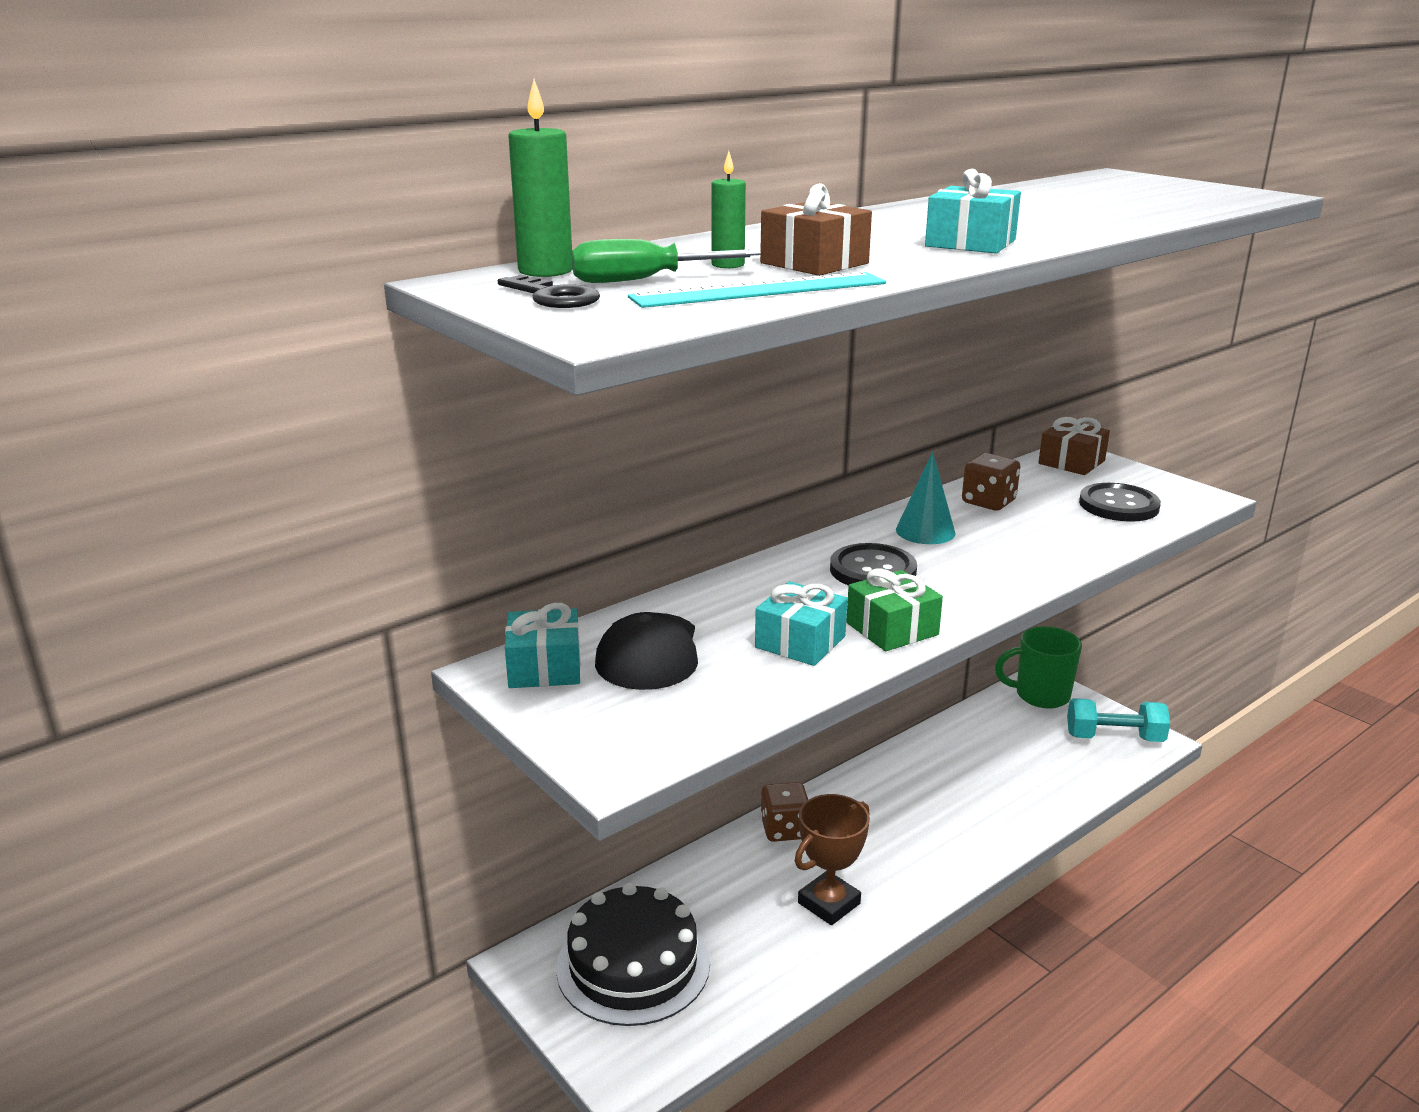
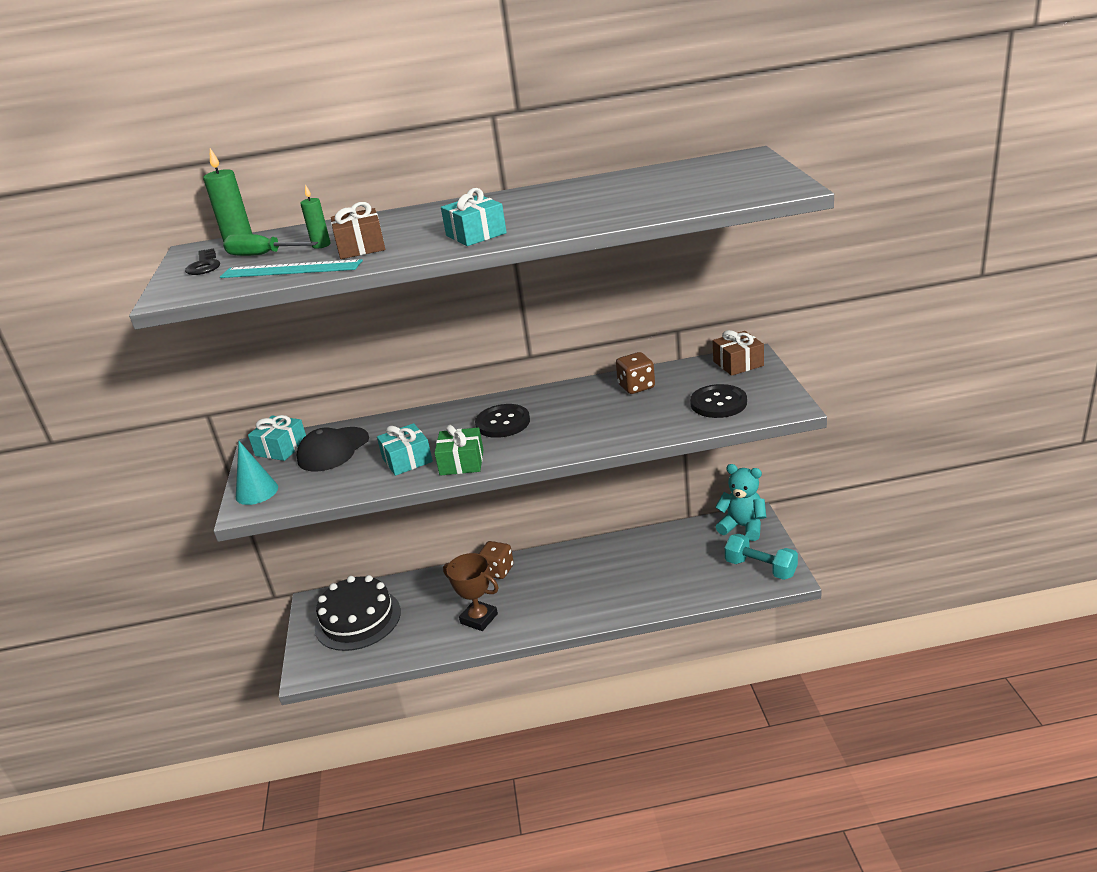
camera: 35 degrees right, 5 degrees up
brown trophy [795,794,870,925] -> brown trophy turned 45 degrees clockwise [443,553,499,631]
turquoise cone [896,452,956,544] -> turquoise cone moved to [236,441,278,505]
green mug [995,626,1082,709] -> turquoise teddy bear [715,464,766,541]

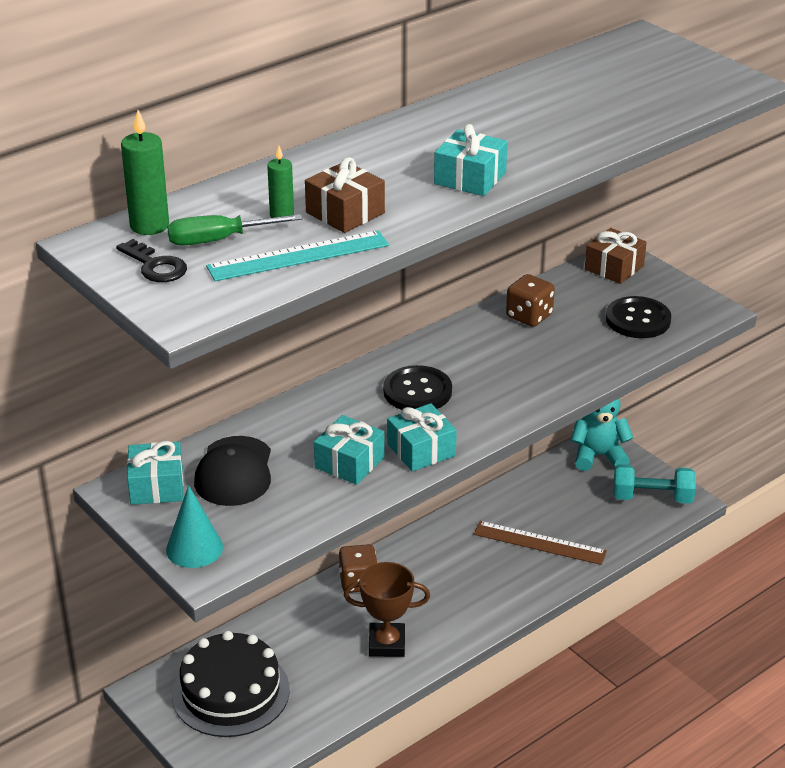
camera: 35 degrees left, 5 degrees up
green gift [435,425,484,476] -> turquoise gift [387,403,457,472]
none -> brown ruler [474,521,607,565]

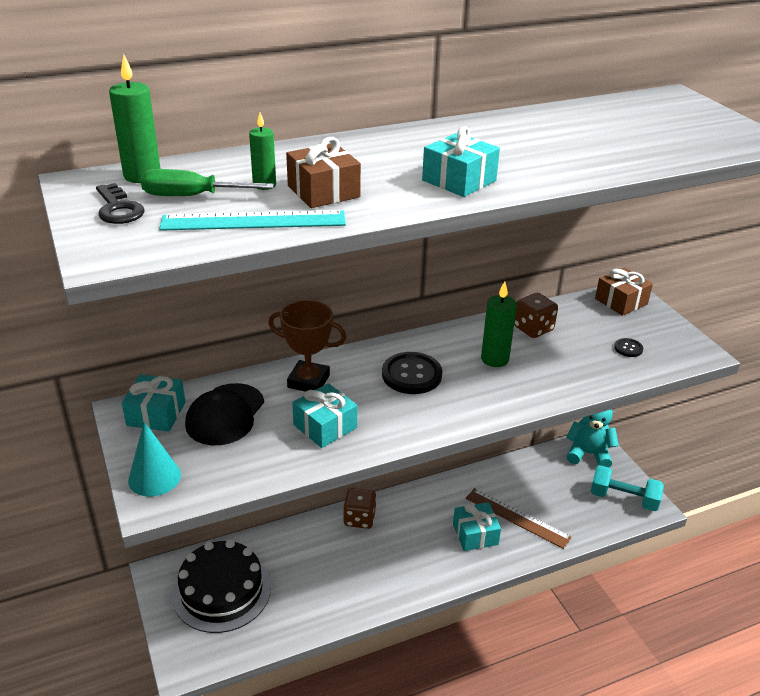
camera: 15 degrees right, 0 degrees up
brown trophy [344,562,430,657] -> brown trophy moved to [268,300,346,392]
turquoise gift [387,403,457,472] -> turquoise gift moved to [453,502,501,551]
black button [606,296,671,338] -> black button [614,338,643,357], size x0.49
none -> green candle [481,281,517,367]

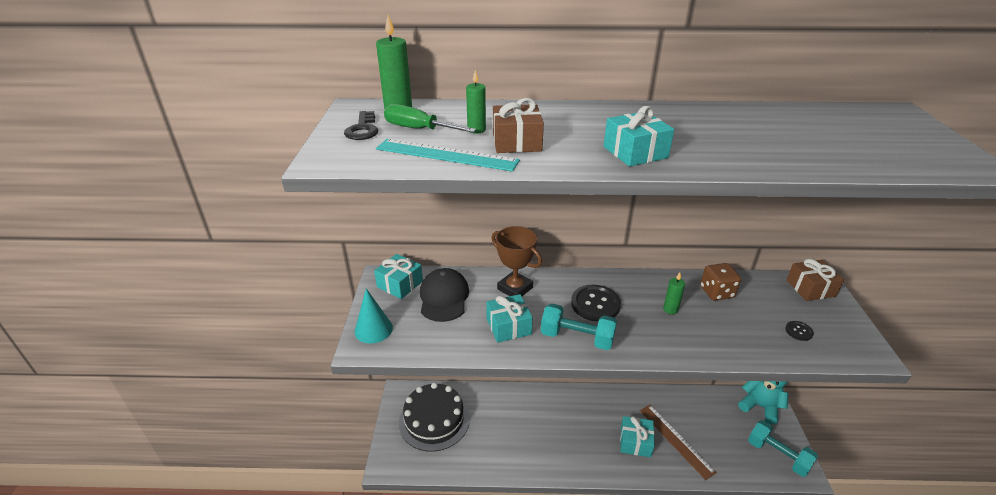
camera: 25 degrees right, 0 degrees up
black cap [185,383,264,445] -> black cap turned 135 degrees clockwise [420,268,469,322]
brown dice [343,488,377,529] -> none
green candle [481,281,517,367] -> green candle [663,273,685,314], size x0.62
none -> turquoise dumbbell [541,303,617,350]

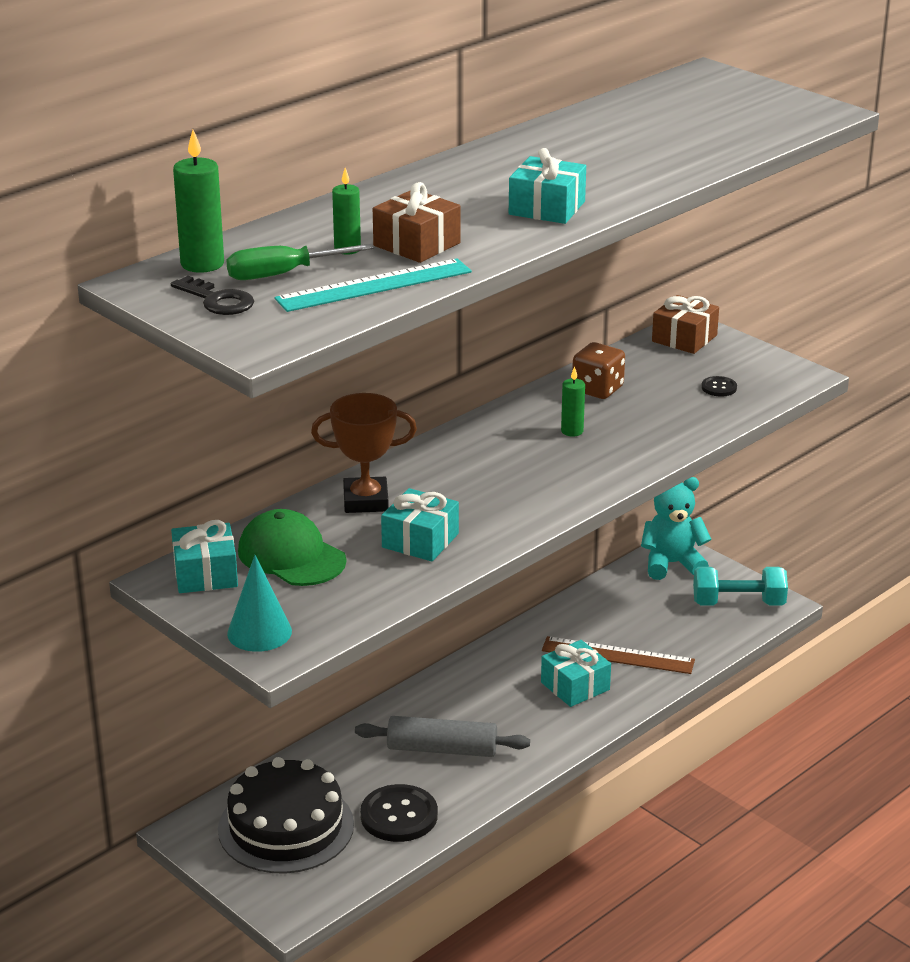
camera: 45 degrees left, 5 degrees down
black cap [420,268,469,322] -> green cap [238,509,346,586]
turquoise dumbbell [541,303,617,350] -> none
black button [571,285,621,322] -> black button moved to [360,784,438,842]
none -> grey rolling pin [355,716,530,757]

